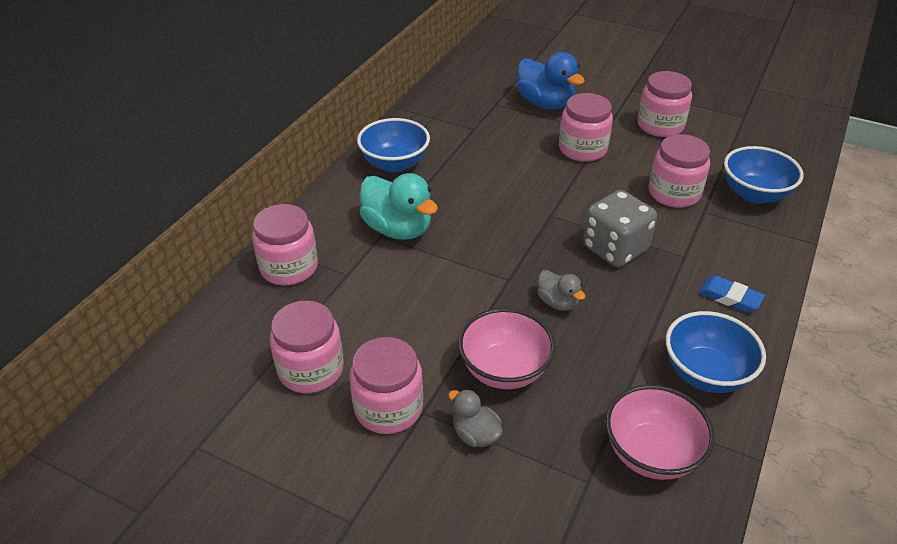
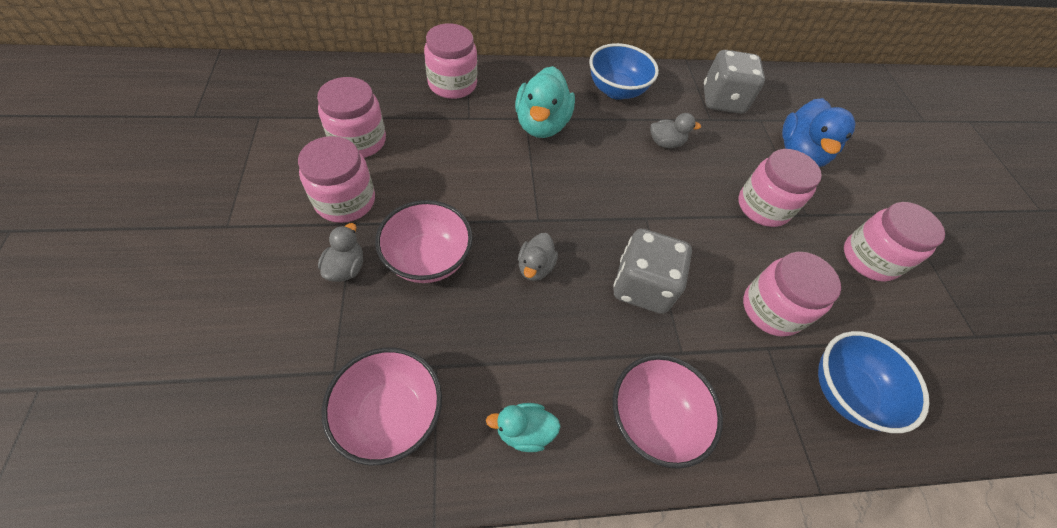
camera: 50 degrees right, 15 degrees up
blue bowl [666,311,766,393] -> turquoise duck [486,403,561,452]
blue eraser [698,276,765,312] -> pink bowl [613,355,723,469]
none -> grey duck [650,113,701,148]
none -> grey dice [704,50,765,114]

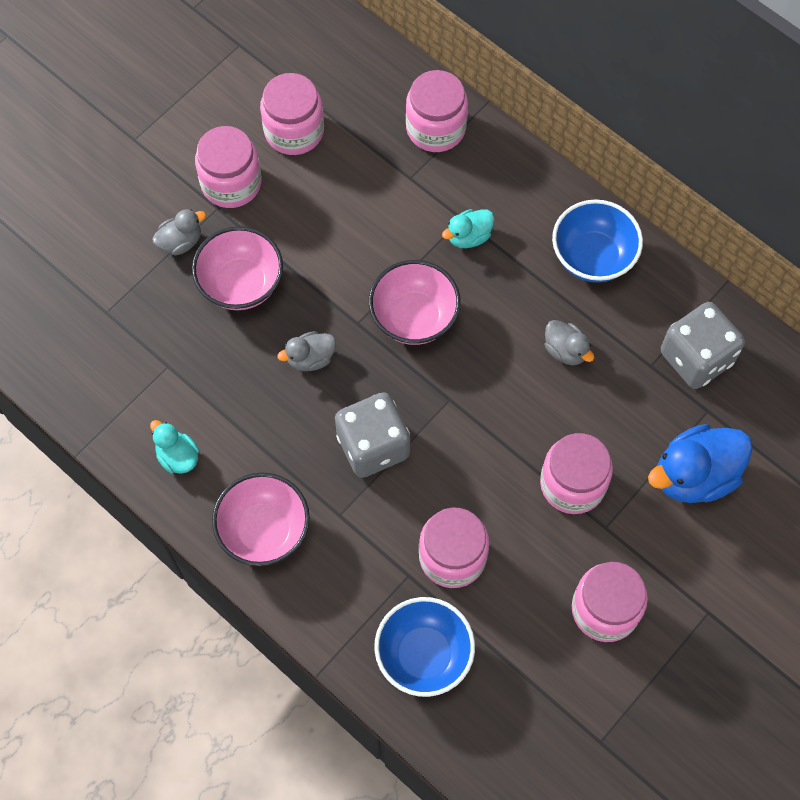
camera: 55 degrees right, 10 degrees up
pink bowl [322,347,442,466] -> pink bowl moved to [369,260,461,345]
turquoise duck [515,66,575,138] -> turquoise duck [442,209,494,248], size x0.54

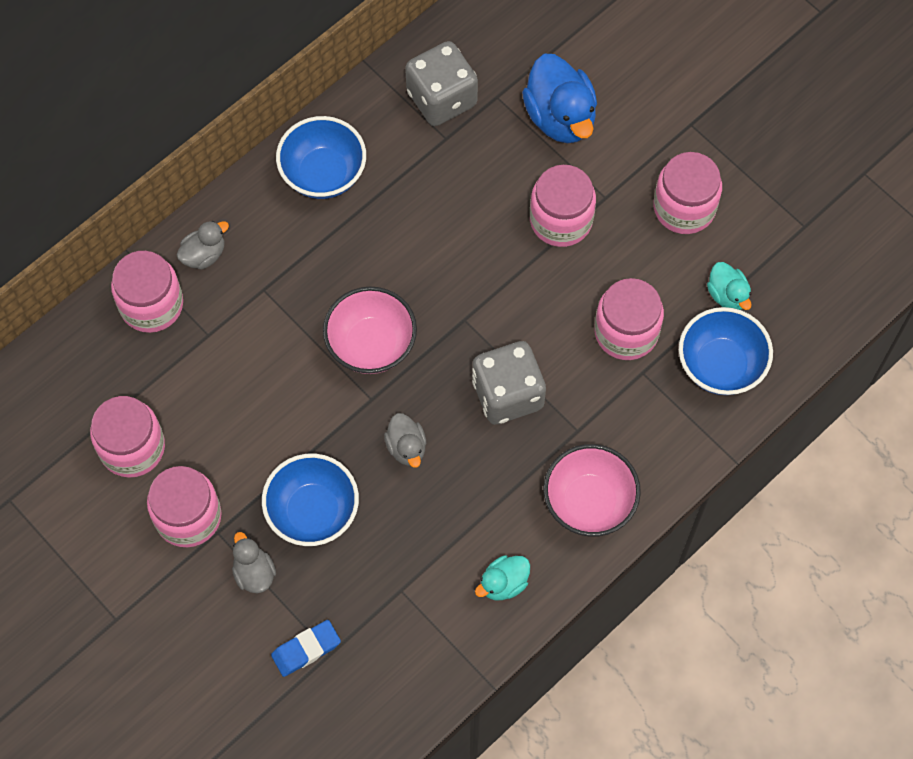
camera: 85 degrees left, 0 degrees up
pink bowl [192,226,283,310] -> blue bowl [262,453,359,546]
turquoise duck [442,209,494,248] -> turquoise duck moved to [707,262,752,310]
grey duck [545,320,594,365] -> grey duck moved to [177,221,229,270]
none -> blue eraser [271,620,341,677]

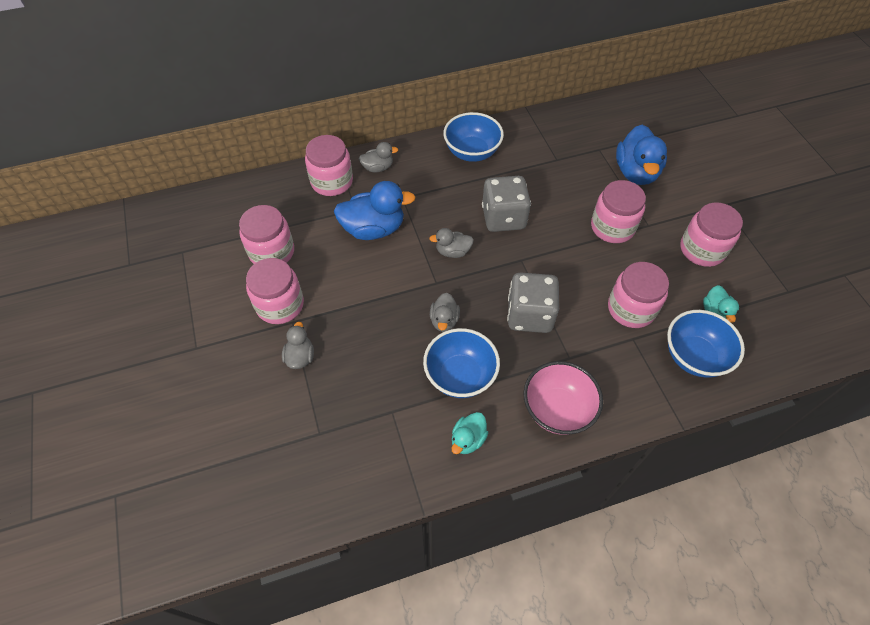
camera: 25 degrees right, 10 degrees down
blue bowl [262,453,359,546] -> blue bowl moved to [423,328,500,398]
blue eraser [271,620,341,677] -> none
pink bowl [323,287,417,374] -> grey duck [429,228,474,258]
grey dice [405,41,478,126] -> grey dice moved to [482,176,531,232]
turquoise duck [475,555,530,600] -> turquoise duck turned 45 degrees counterclockwise [452,412,488,454]
none -> blue duck [334,181,416,240]

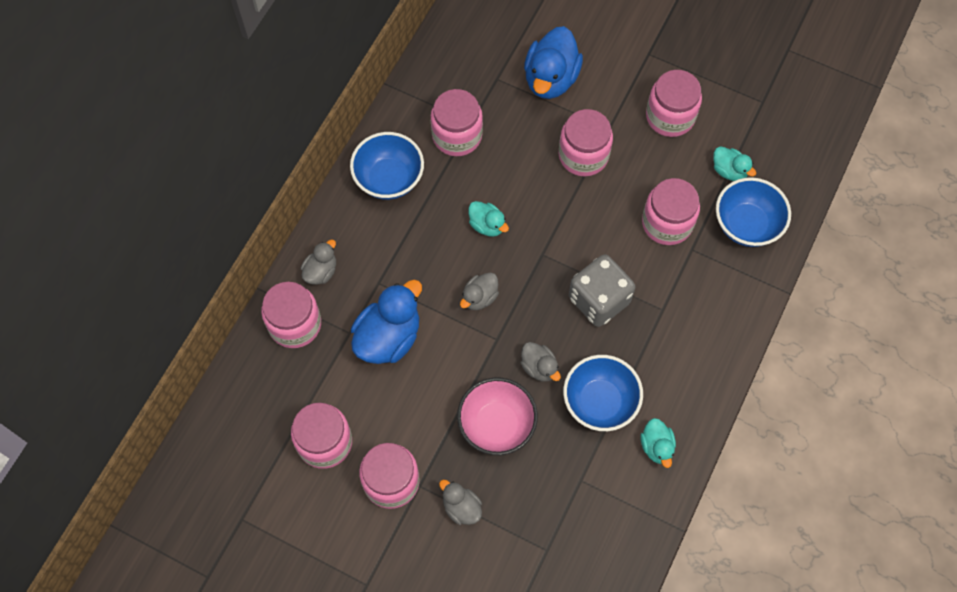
camera: 45 degrees left, 10 degrees up
grey dice [482,176,531,232] -> turquoise duck [468,201,509,237]
pink bowl [523,361,603,435] -> pink bowl moved to [457,377,538,455]
blue duck [616,125,667,185] -> blue duck turned 60 degrees clockwise [524,26,583,99]
none -> pink jar [431,89,483,156]

